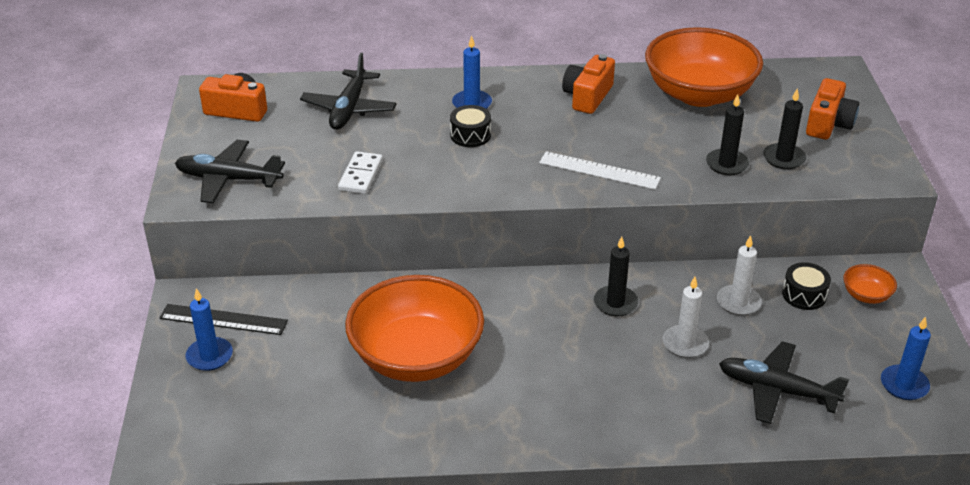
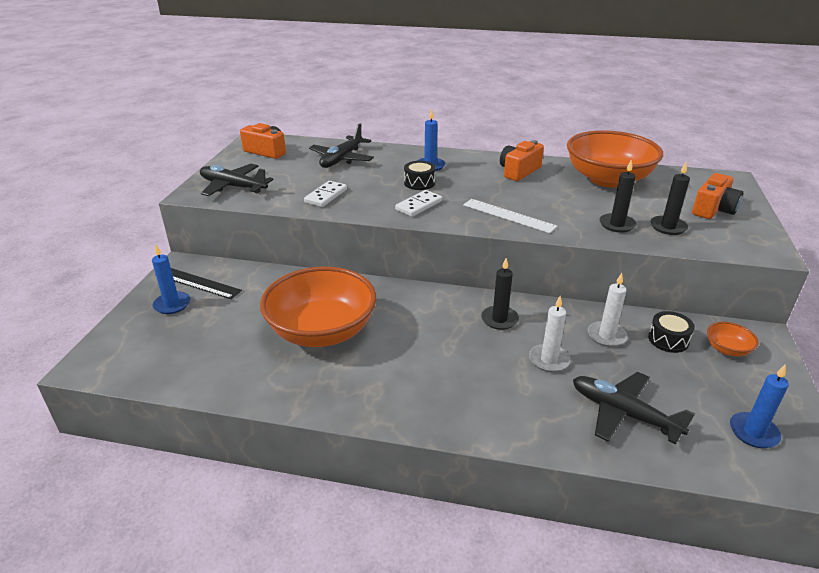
camera: 15 degrees right, 5 degrees down
none -> white domino [395,190,442,217]

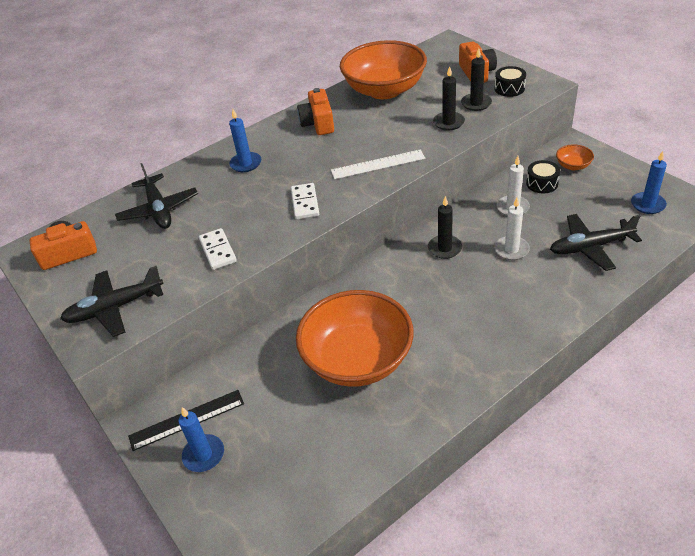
camera: 45 degrees left, 10 degrees up
black drum [404,161,436,190] -> black drum moved to [495,66,526,97]

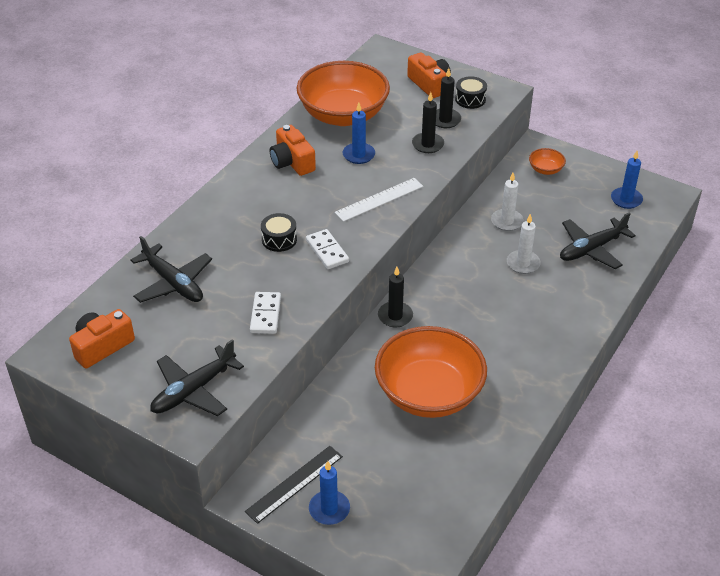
camera: 25 degrees left, 0 degrees up
white domino [199,228,237,270] -> white domino turned 45 degrees clockwise [250,292,281,334]
blue candle [229,109,261,172] -> blue candle moved to [343,103,375,164]
black candle [428,196,462,259] -> black candle moved to [378,267,413,328]
black drum [526,160,560,193] -> black drum moved to [261,213,297,252]

